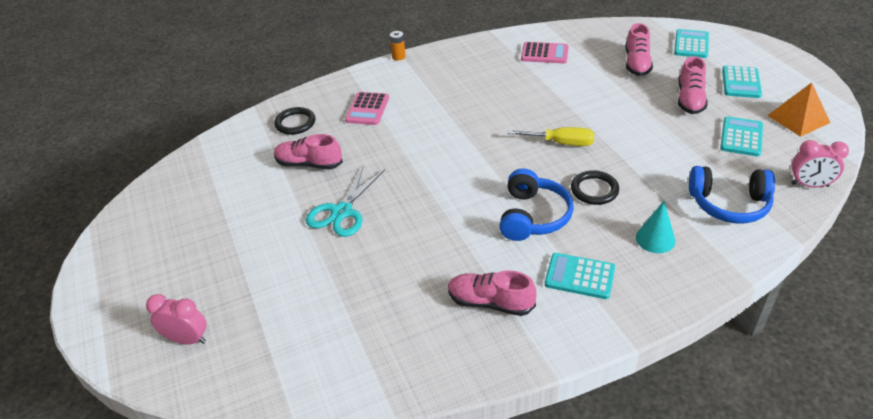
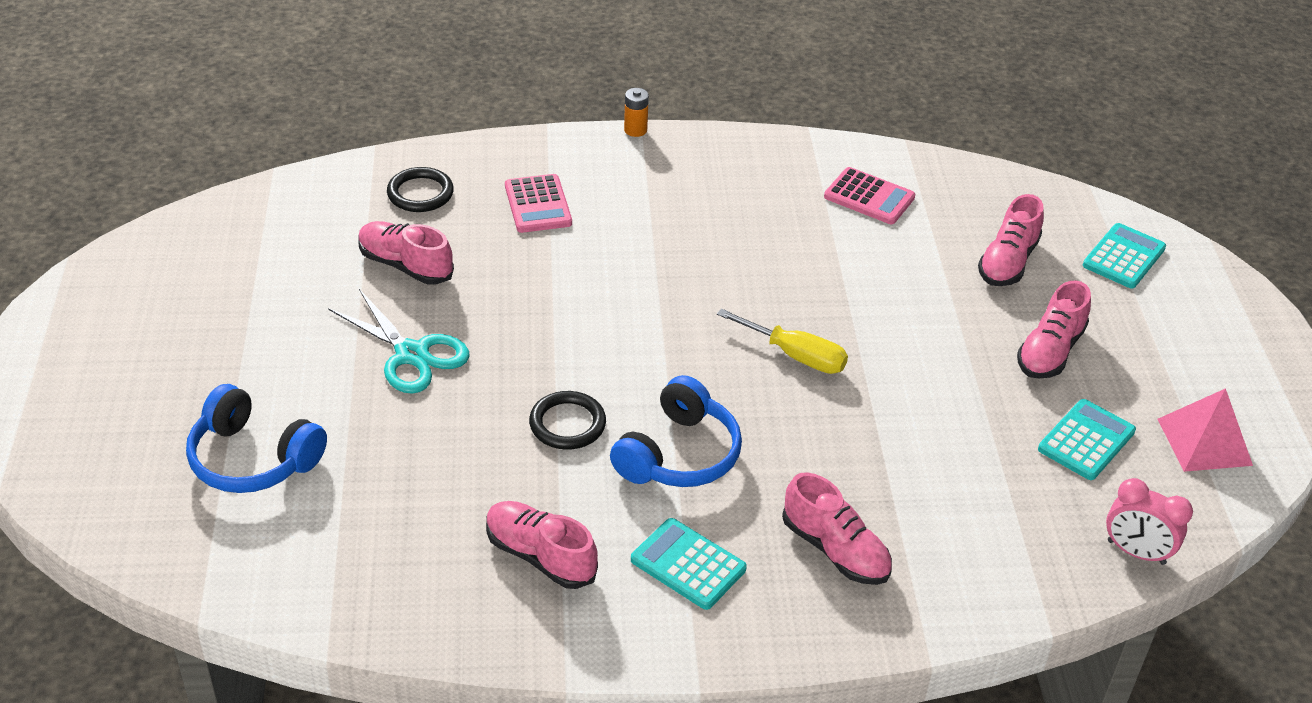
camera: 15 degrees right, 0 degrees up
pink clock [146,294,206,344] -> none
turquoise scissors [306,165,385,237] -> turquoise scissors turned 90 degrees counterclockwise [328,289,470,394]
pink calculator [345,92,389,125] -> pink calculator turned 45 degrees counterclockwise [505,174,572,233]
black ring [571,170,619,205] -> black ring moved to [529,391,606,450]
turquoise cone [636,201,675,253] -> pink shoe [782,472,892,585]
blue headphones [689,166,775,224] -> blue headphones moved to [186,384,327,493]
turquoise calculator [722,66,762,98] -> none
orange pyramid [767,83,830,137] -> pink pyramid [1158,388,1253,472]

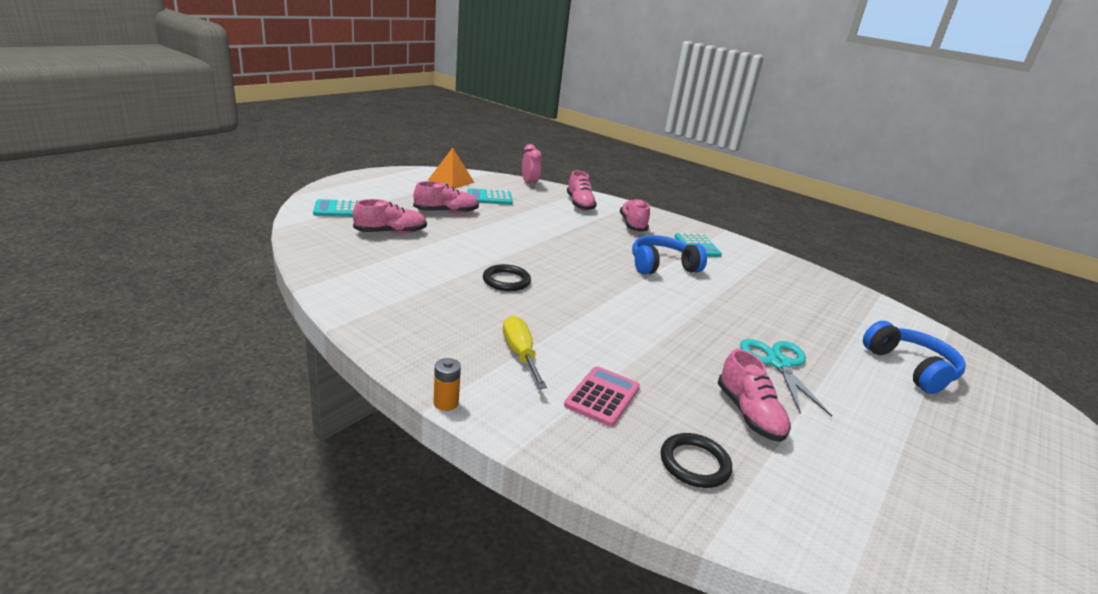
camera: 140 degrees left, 15 degrees down
pink shoe [486,501,598,589] -> pink shoe moved to [567,171,597,211]
black ring [529,391,606,450] -> black ring moved to [483,264,531,291]
yellow screwdriver [717,308,848,374] -> yellow screwdriver moved to [503,315,547,389]
pink calculator [824,167,915,224] -> none
pink pyramid [1158,388,1253,472] -> orange pyramid [428,147,475,189]

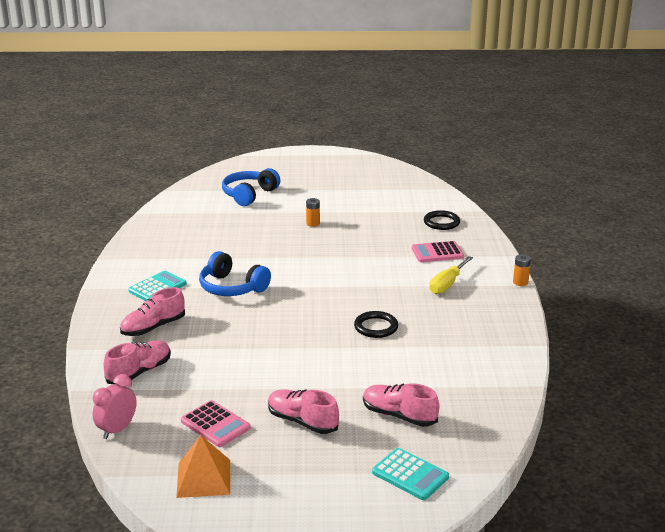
camera: 125 degrees left, 0 degrees up
turquoise calculator [468,188,513,205] -> pink calculator [181,400,251,447]
pink shoe [718,349,791,442] -> none
turquoise scissors [740,339,832,417] -> orange battery [306,198,320,227]

